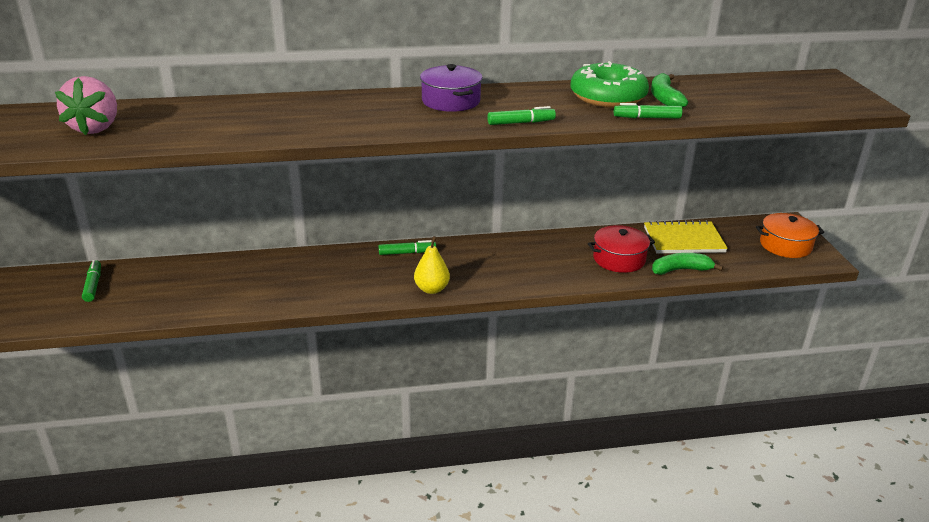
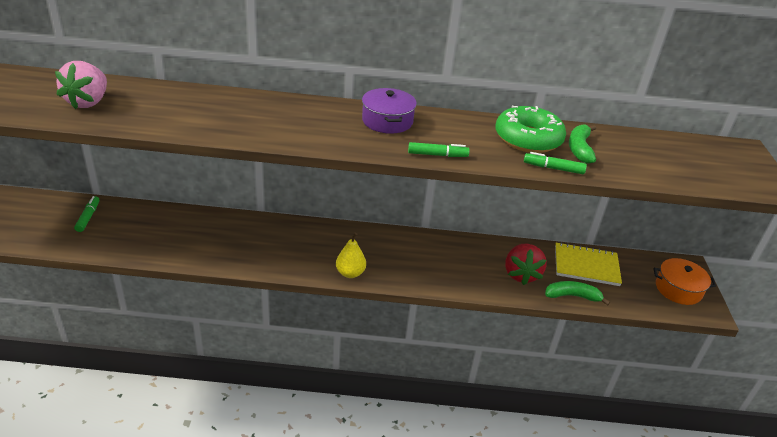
camera: 10 degrees right, 5 degrees up
green marker [379,240,436,255] -> none
red pot [588,225,655,273] -> red strawberry [505,244,547,285]

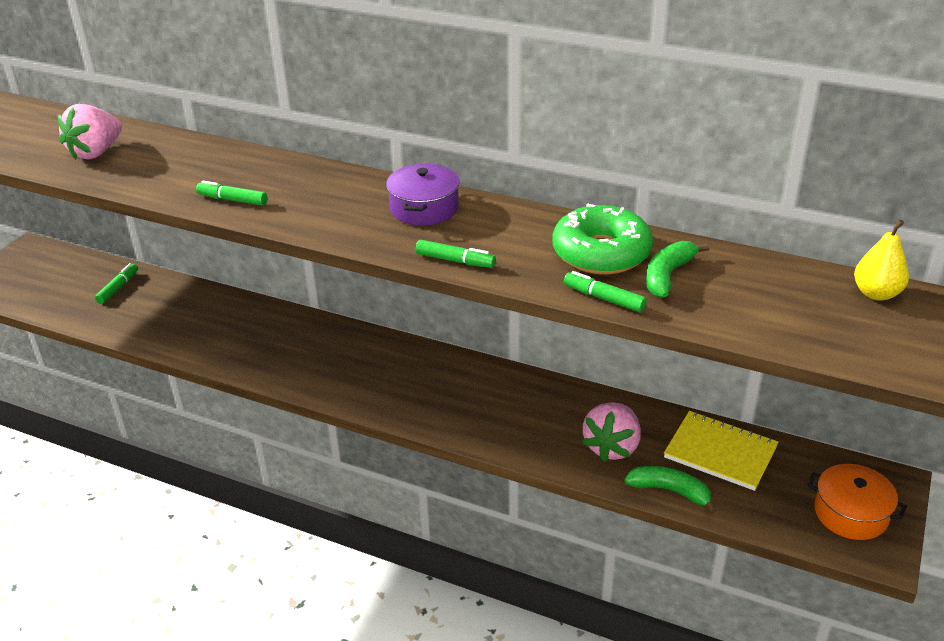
camera: 25 degrees right, 0 degrees up
yellow pear [336,233,366,278] -> yellow pear moved to [854,220,909,301]
red strawberry [505,244,547,285] -> pink strawberry [582,402,641,462]
none -> green marker [196,181,267,206]

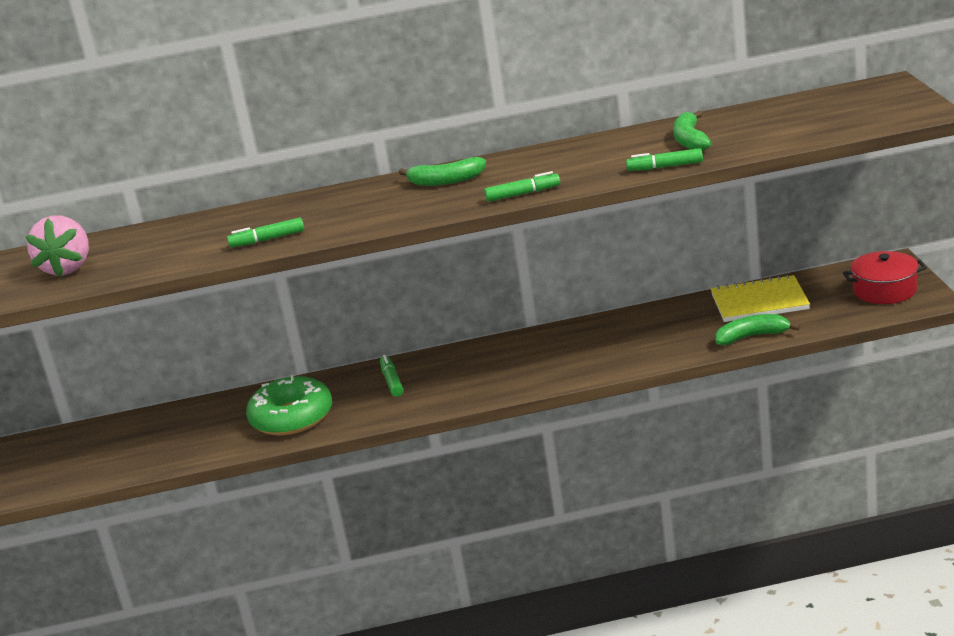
camera: 30 degrees left, 10 degrees down
green marker [95,263,138,304] -> green marker moved to [380,355,404,397]
purple pot [386,164,460,226] -> green banana [399,157,486,186]
green donut [552,203,653,274] -> green donut moved to [246,375,332,436]
pink strawberry [582,402,641,462] -> none
orange pot [808,464,907,540] -> red pot [843,251,927,304]
yellow pear [854,220,909,301] -> none

